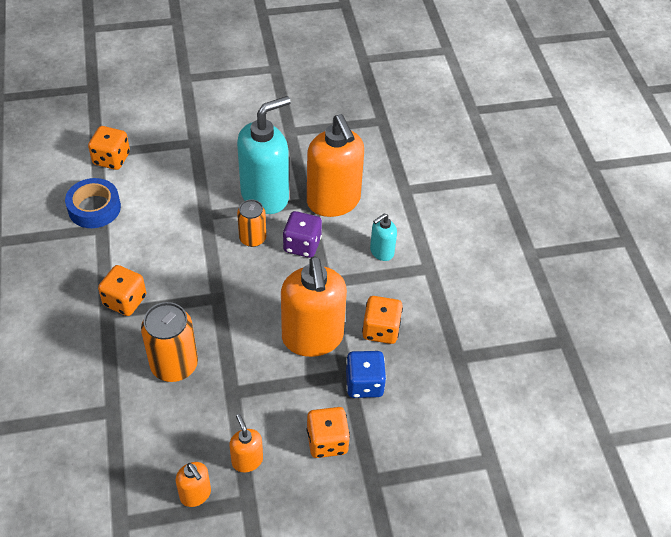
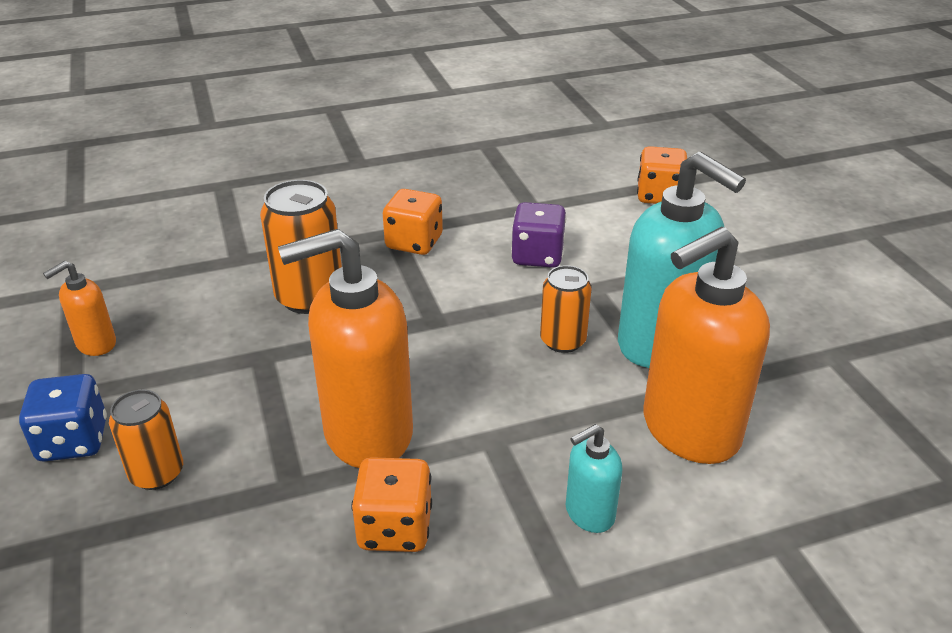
camera: 85 degrees right, 15 degrees down
blue tape [65,178,121,228] -> none
orange soap dispenser [229,414,263,472] -> none
purple dice [283,211,322,258] -> purple dice moved to [511,202,566,268]
orange dice [306,407,350,458] -> orange can [109,390,183,490]
blue dice [346,351,386,398] -> blue dice moved to [19,374,107,462]
turquoise soap dispenser [370,213,397,261] -> turquoise soap dispenser turned 75 degrees counterclockwise [566,424,622,533]

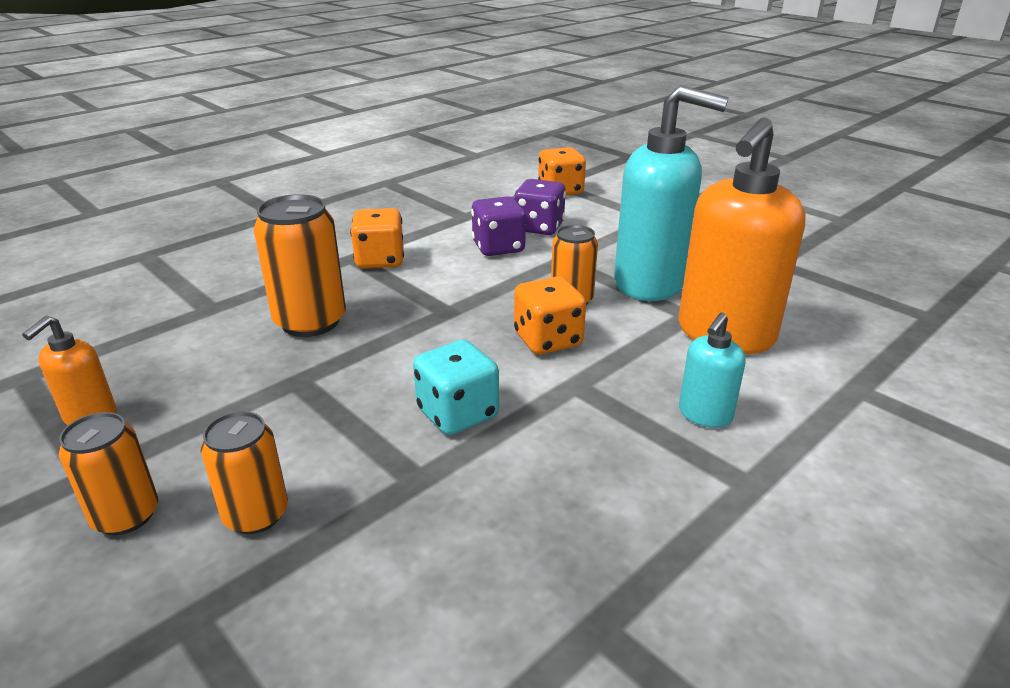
camera: 25 degrees left, 5 degrees down
blue dice [19,374,107,462] -> orange can [58,412,158,535]
orange soap dispenser [278,229,413,468] -> turquoise dice [413,339,499,435]
orange dice [351,457,432,552] -> orange dice moved to [514,276,586,355]
none -> purple dice [514,179,566,235]

